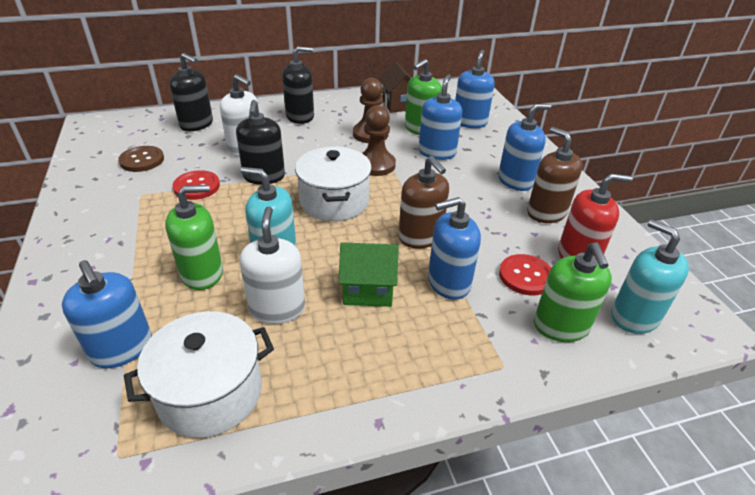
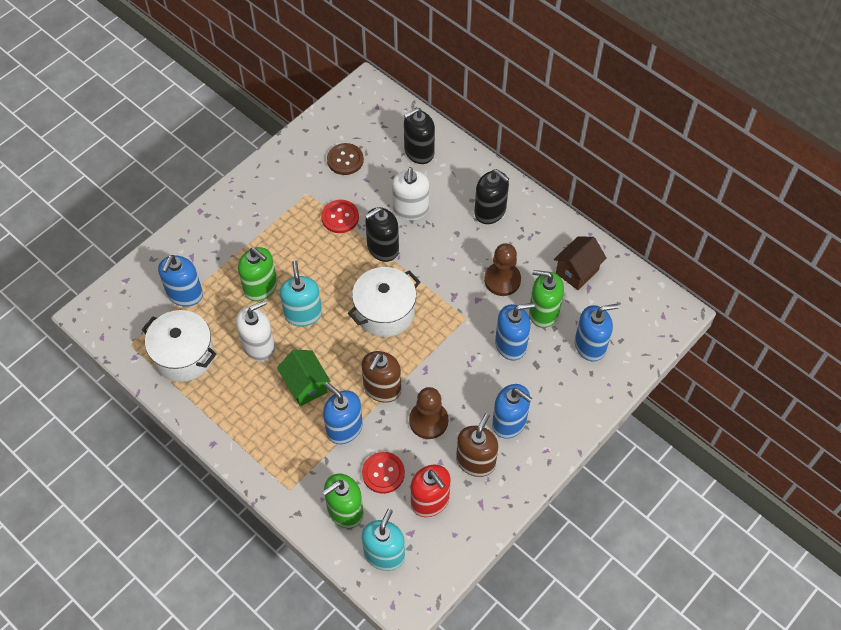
camera: 60 degrees right, 20 degrees up
black soap dispenser [169,53,213,131] -> black soap dispenser turned 60 degrees clockwise [404,107,435,164]
brown pawn [362,105,396,176] -> brown pawn moved to [409,387,448,439]

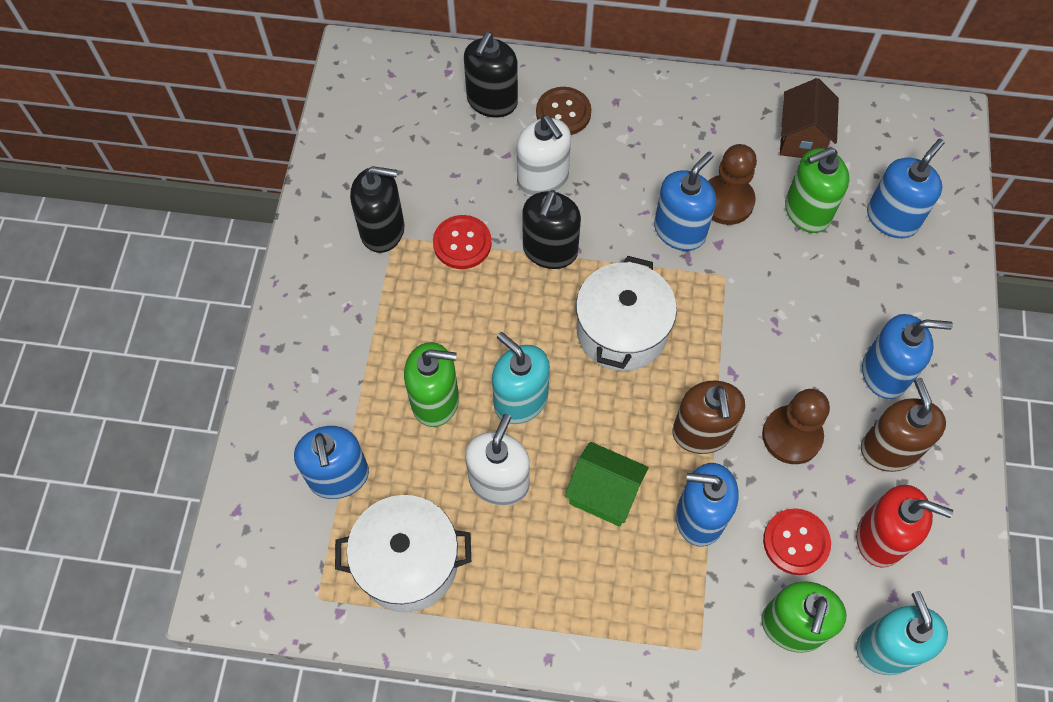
camera: 35 degrees left, 5 degrees up
brown button [327,143,364,175] -> brown button moved to [536,87,591,135]
black soap dispenser [475,169,509,224] -> black soap dispenser moved to [350,166,404,253]
blue soap dispenser [495,303,535,361] -> blue soap dispenser moved to [654,151,716,251]

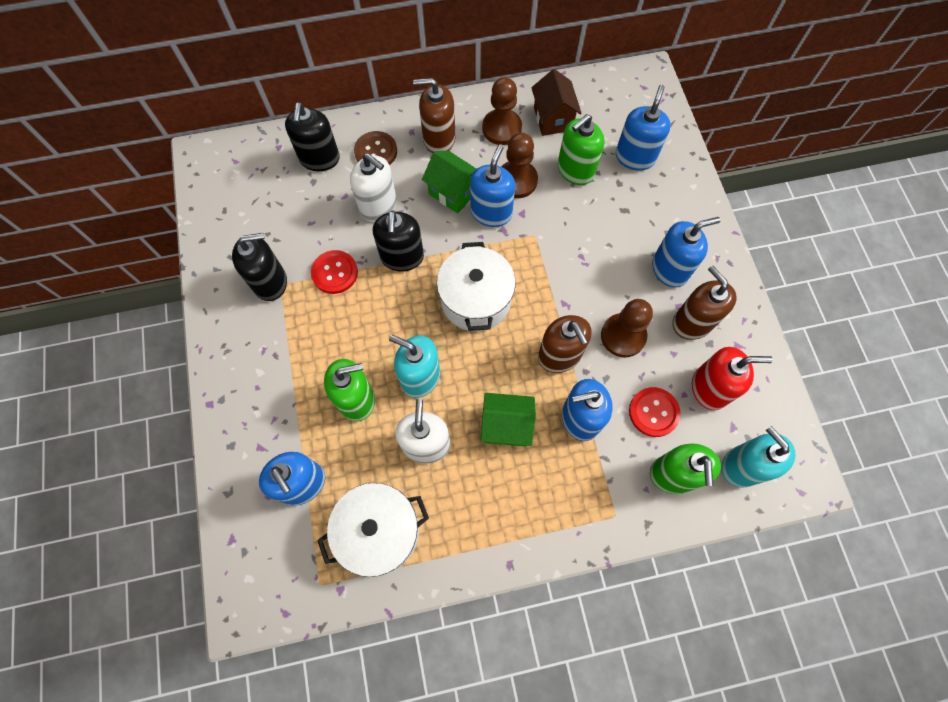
camera: 20 degrees left, 5 degrees up
none -> brown soap dispenser [413,78,456,153]
none -> green house [422,151,476,213]
none -> brown pawn [482,77,522,145]

